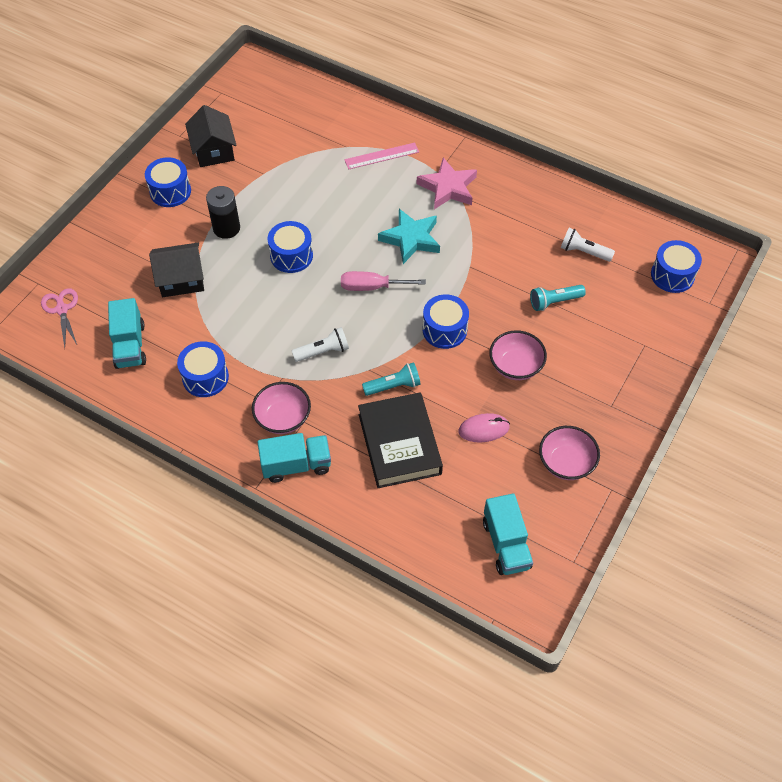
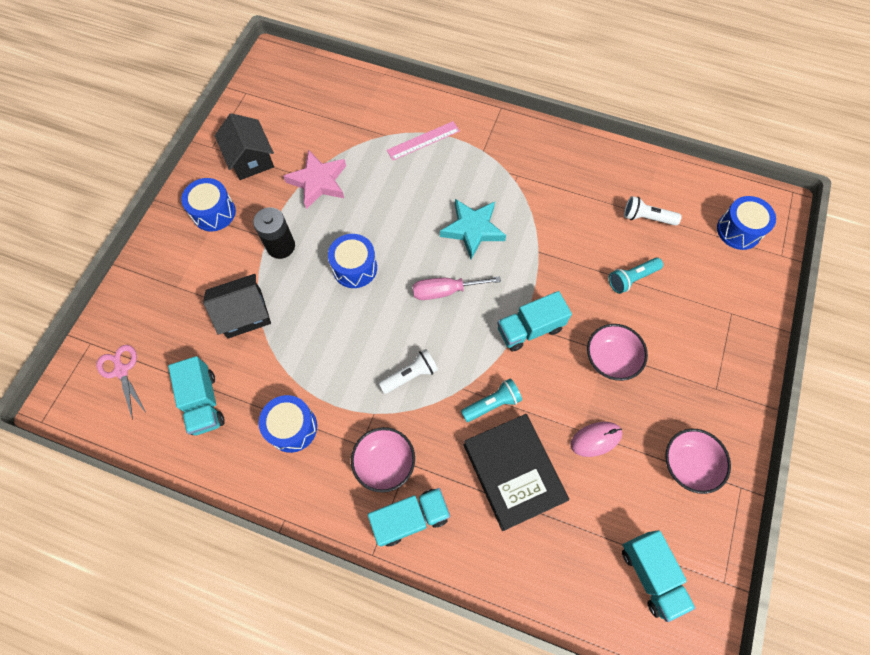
camera: 10 degrees left, 10 degrees up
pink star [417,157,477,209] -> pink star moved to [283,150,346,209]
blue drum [423,294,469,349] -> turquoise truck [497,291,572,352]

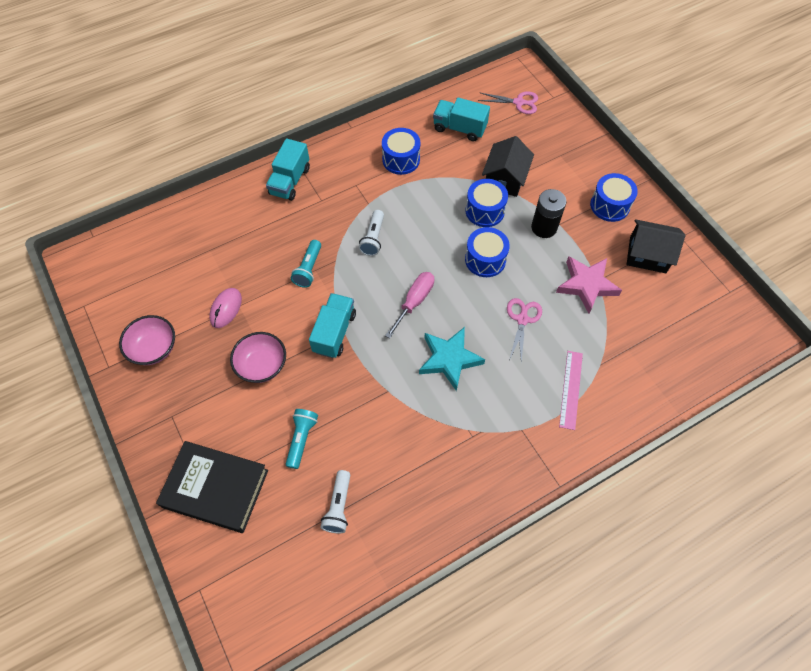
camera: 130 degrees right, 5 degrees down
pink bowl [351,427,415,493] -> none
black book [463,414,569,531] -> black book moved to [156,441,268,533]
turquoise truck [622,530,695,622] -> none
white flashlight [624,196,682,226] -> white flashlight turned 135 degrees clockwise [320,470,350,534]
blue drum [717,196,776,250] -> blue drum moved to [466,179,508,227]
none -> pink scissors [507,298,542,363]

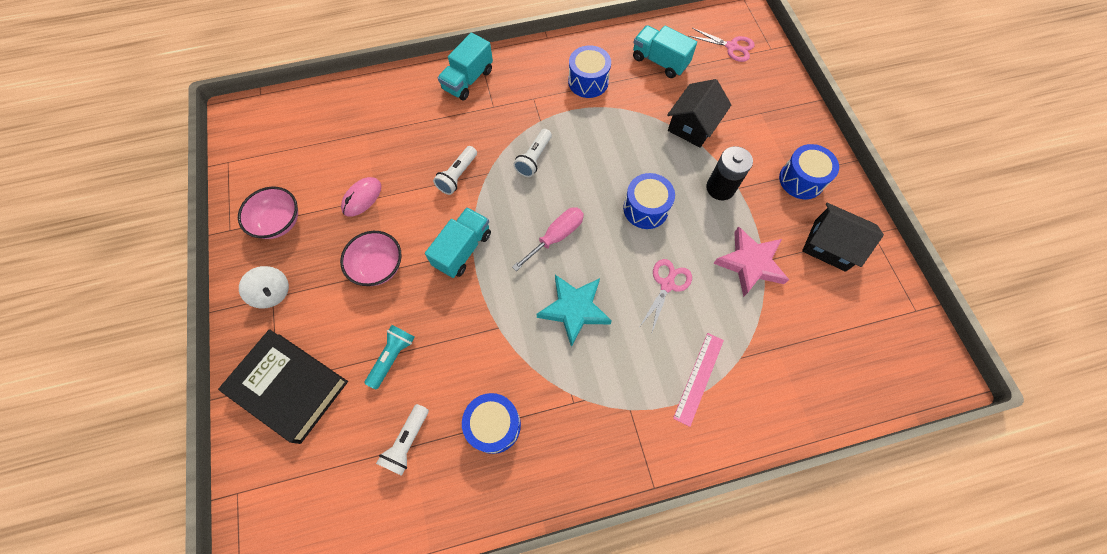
camera: 15 degrees right, 5 degrees up
turquoise flashlight [291,240,321,288] -> white flashlight [433,146,477,195]
blue drum [466,179,508,227] -> blue drum moved to [462,393,521,454]
none -> white spinning top [239,266,289,309]

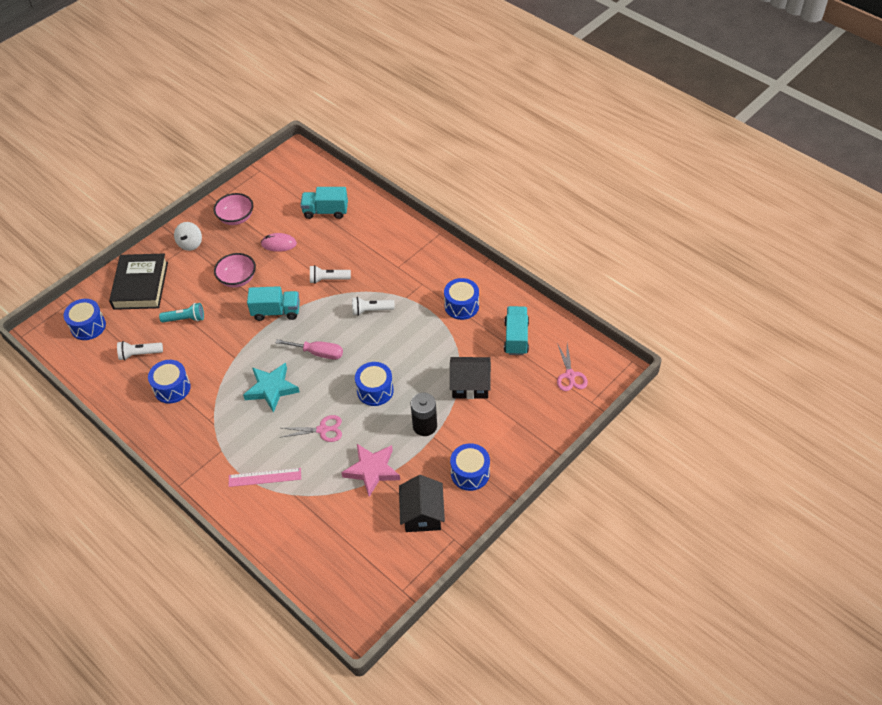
camera: 60 degrees right, 15 degrees down
turquoise truck [438,33,493,100] -> turquoise truck moved to [300,187,348,219]
none -> blue drum [63,299,106,340]

